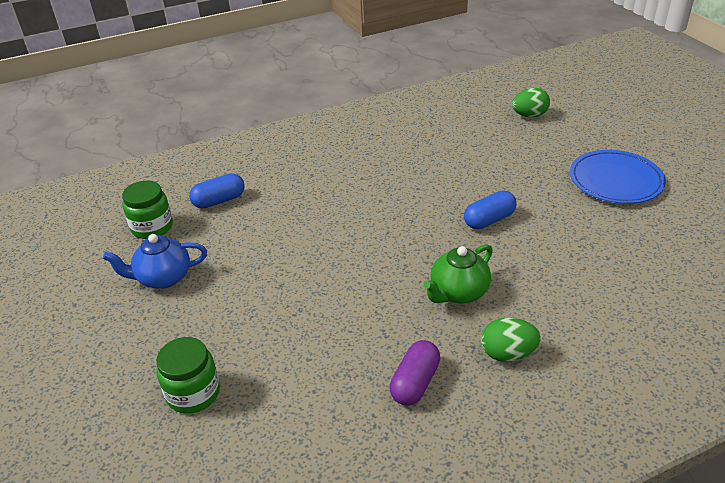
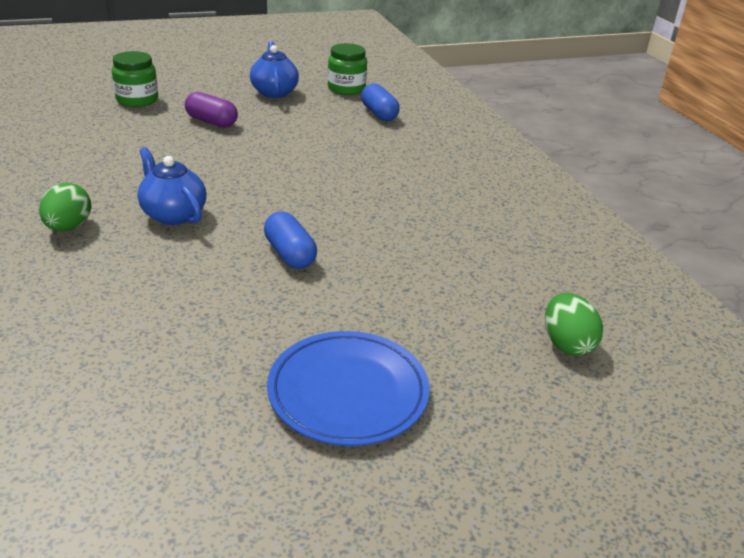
camera: 90 degrees right, 5 degrees down
purple capsule [389,340,440,405] -> purple capsule moved to [185,92,238,128]
green teapot [424,244,493,304] -> blue teapot [137,147,206,225]

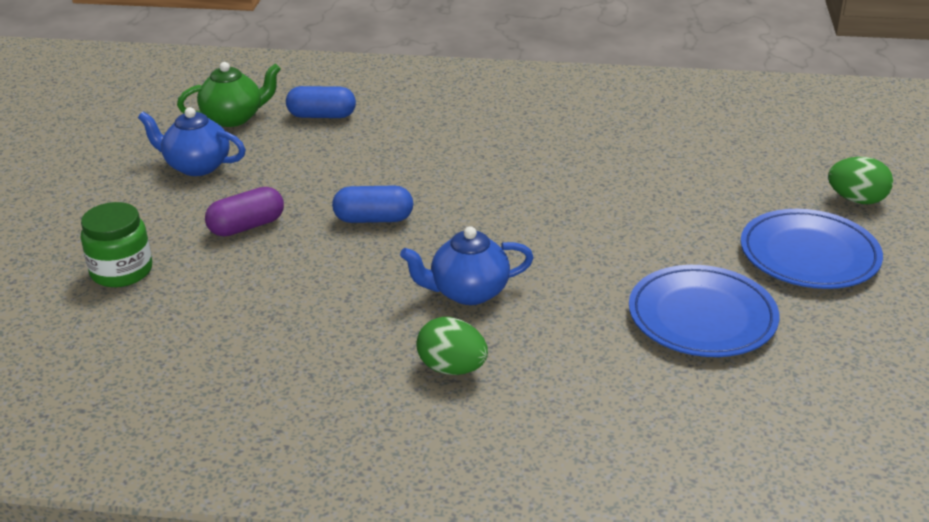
camera: 60 degrees left, 0 degrees up
blue capsule [264,212,317,269] -> blue capsule moved to [332,186,413,223]
green jar [328,43,367,95] -> green teapot [177,62,281,127]
green egg [545,293,603,356] -> green egg moved to [828,157,893,204]
none -> blue plate [629,265,779,357]

